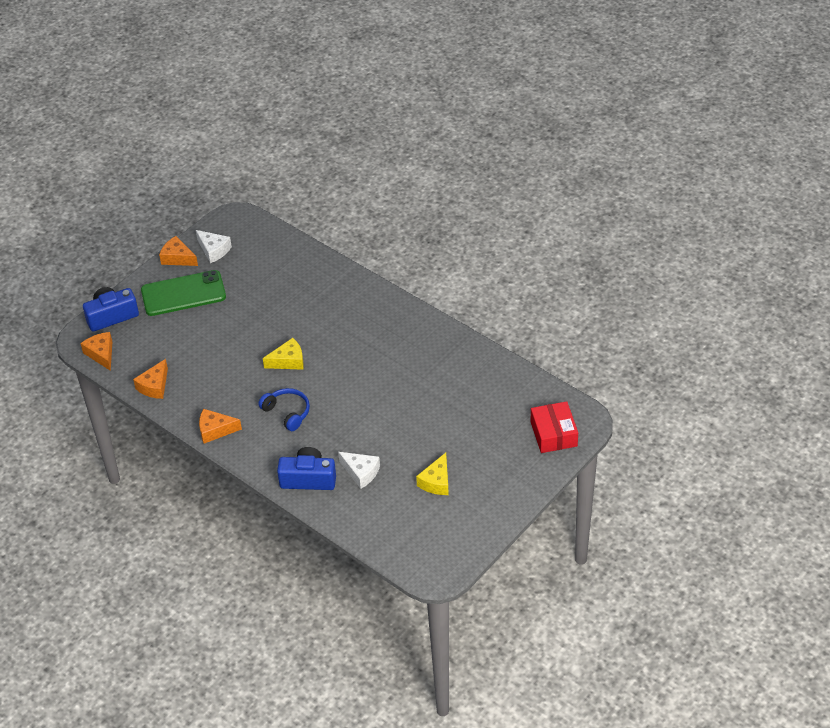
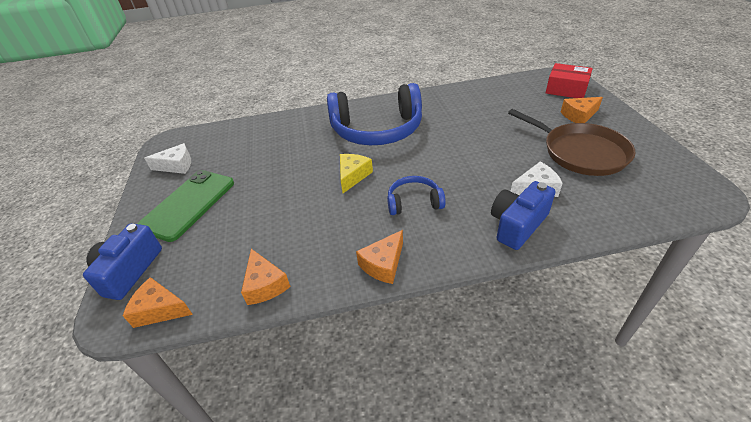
camera: 50 degrees left, 5 degrees down
orange cheese [159,236,198,266] -> orange cheese moved to [561,97,603,123]
yellow cheese [416,453,449,495] -> brown pan [508,109,636,176]
none -> blue headphones [327,83,422,145]

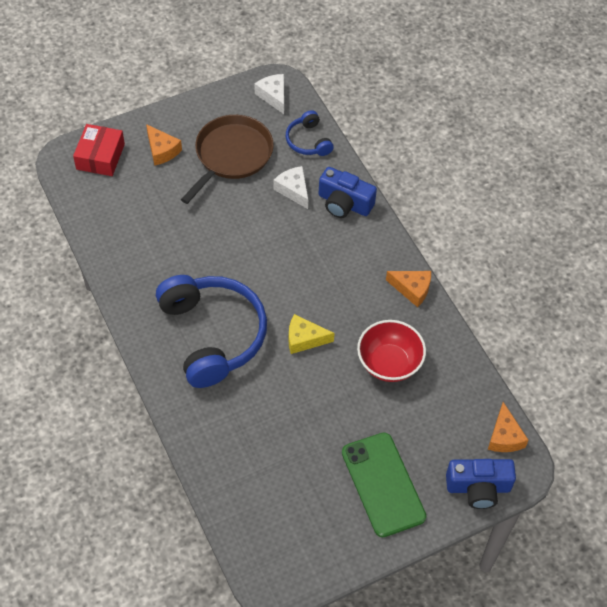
camera: 110 degrees left, 15 degrees up
green phone [137,170,234,242] -> green phone turned 60 degrees clockwise [342,432,426,538]
white cheese [144,143,191,174] -> white cheese moved to [255,74,284,114]
orange cheese [241,249,291,305] -> none
blue headphones [387,176,446,215] -> blue headphones moved to [286,110,334,156]
none -> red bowl [357,320,426,382]

